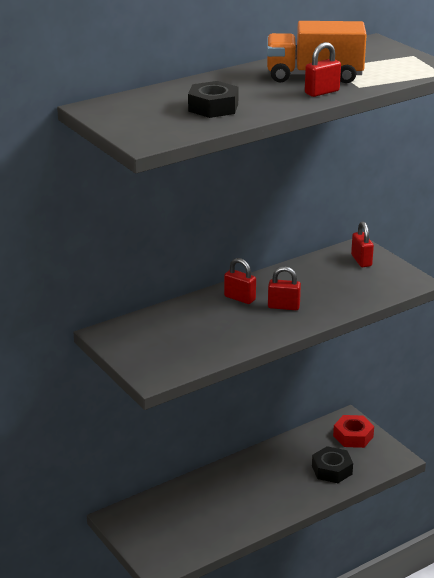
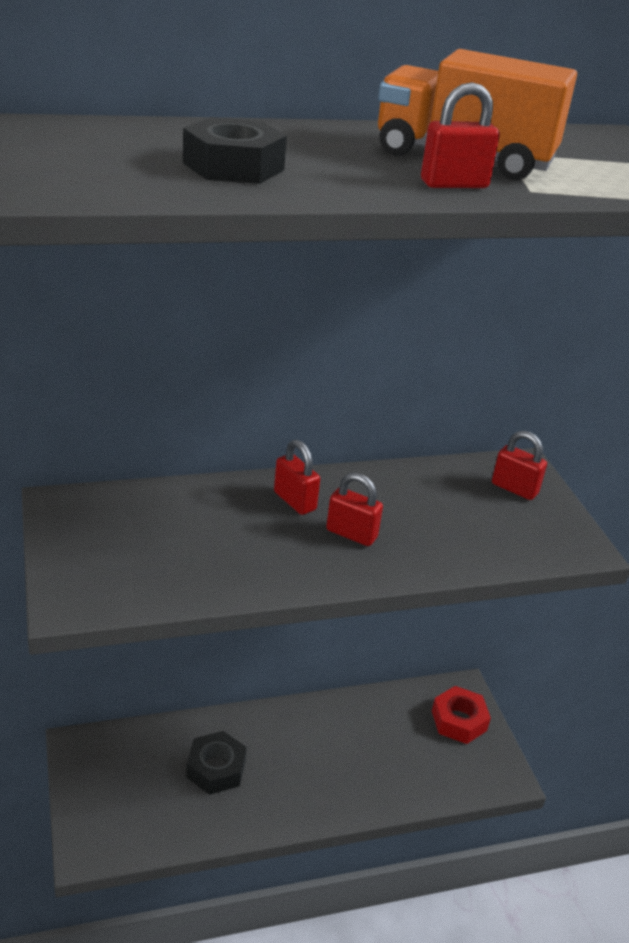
camera: 15 degrees right, 5 degrees up
black nut [312,446,353,483] -> black nut moved to [186,731,247,795]
red padlock [351,221,374,267] -> red padlock turned 60 degrees counterclockwise [492,431,547,500]

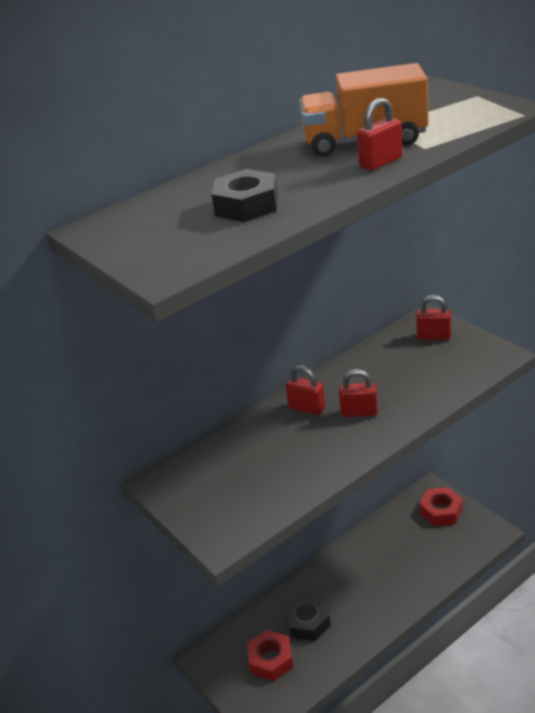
camera: 15 degrees left, 0 degrees up
none -> red nut [247,630,293,682]

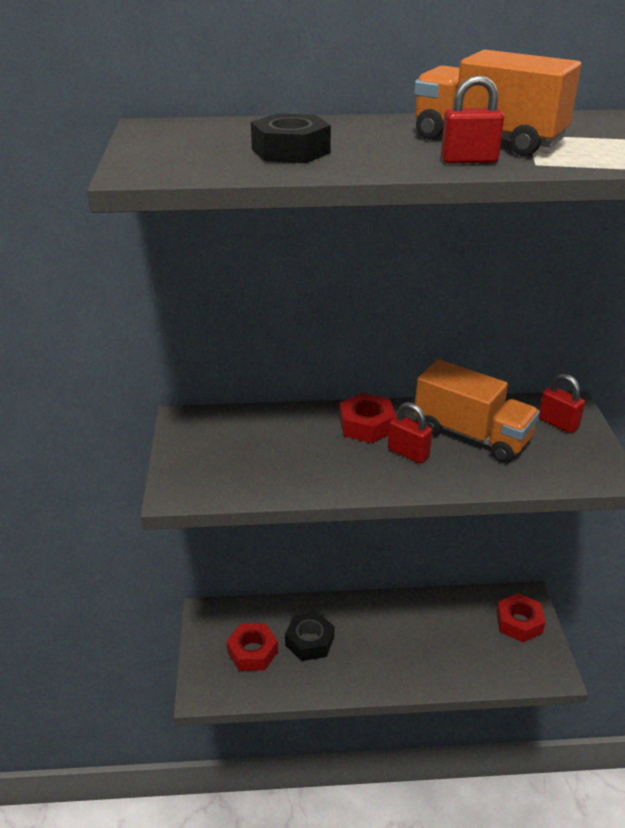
camera: 30 degrees right, 0 degrees up
red padlock [286,365,325,415] -> red nut [340,393,396,443]
none -> orange truck [414,359,540,463]

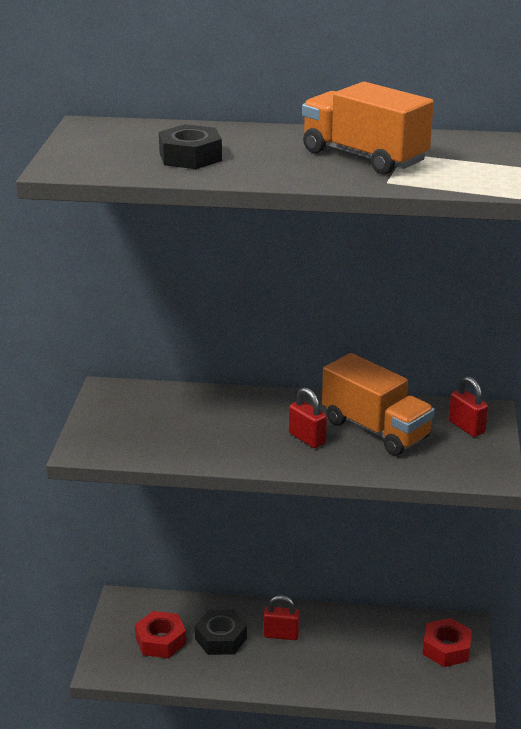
camera: 10 degrees right, 5 degrees down
red nut [340,393,396,443] -> none
red padlock [441,75,504,163] -> red padlock moved to [263,595,300,640]

